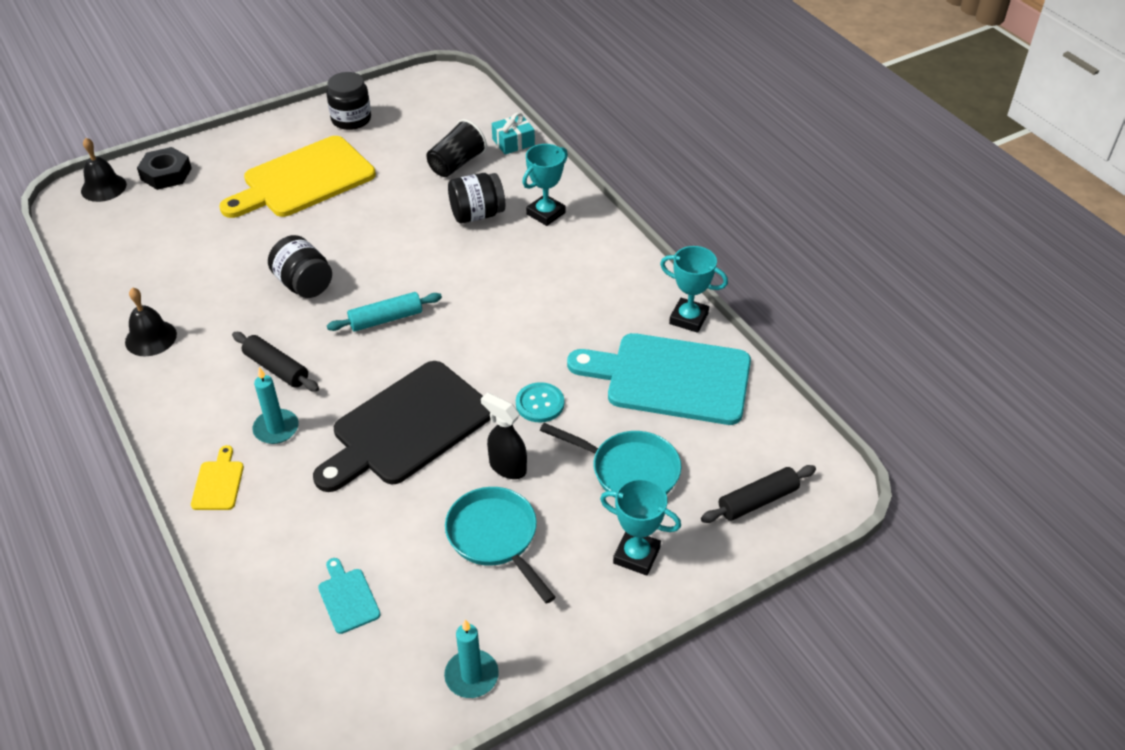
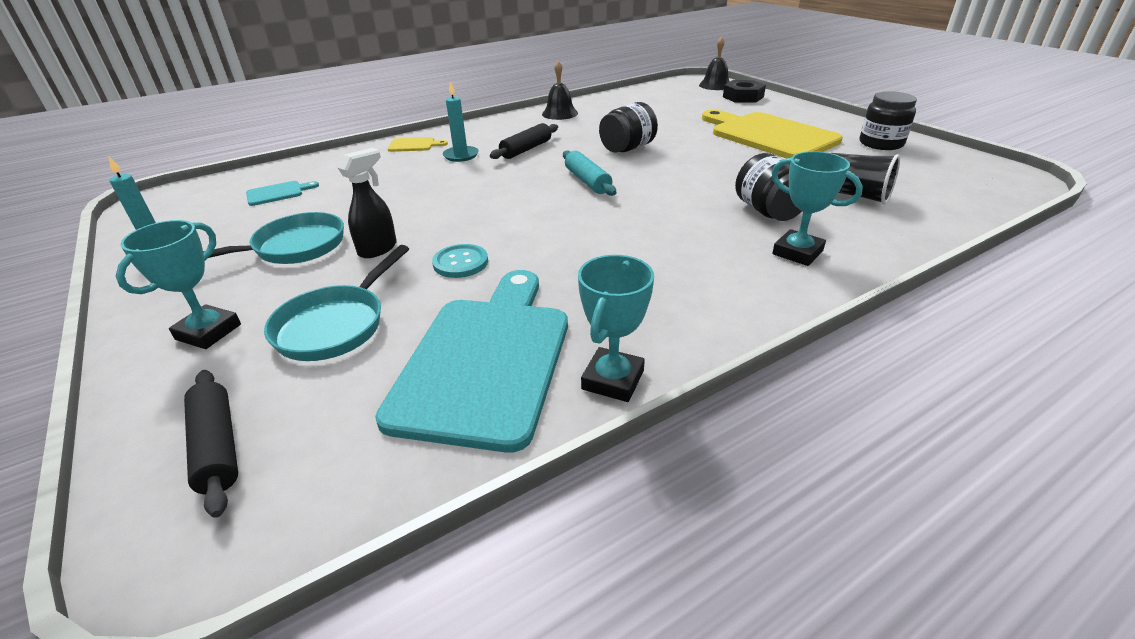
camera: 90 degrees right, 10 degrees down
black cutting board [313,361,491,492] -> none
turquoise gift [492,112,535,155] -> none

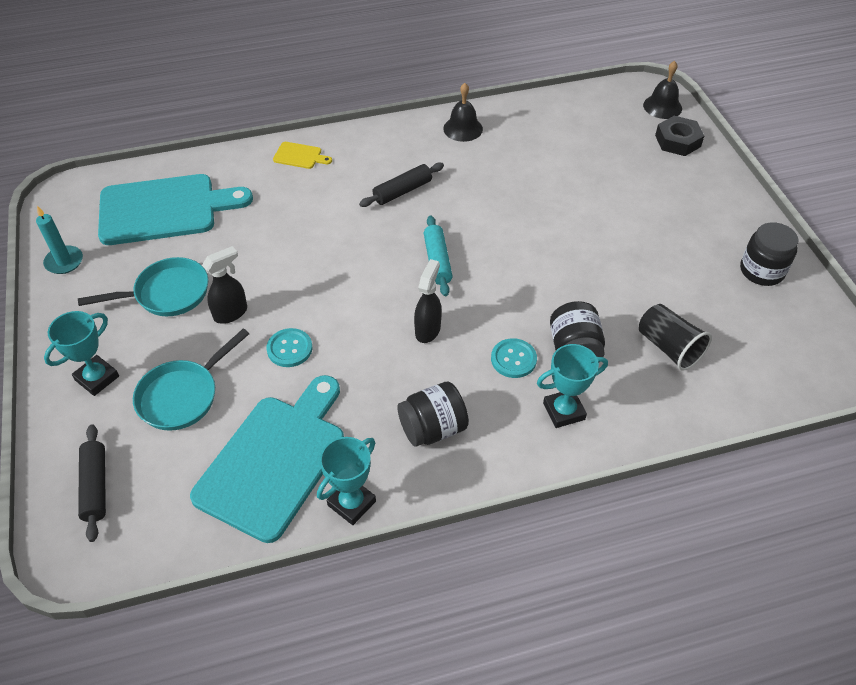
camera: 15 degrees right, 15 degrees up
turquoise cutting board [246,181,319,206] -> turquoise cutting board [98,174,253,245], size x2.46
turquoise candle [443,81,479,162] -> none
black jar [599,102,658,153] -> black jar moved to [397,382,469,447]
yellow cutting board [702,109,843,159] -> none
turquoise trophy [772,151,863,266] -> turquoise trophy turned 75 degrees counterclockwise [537,344,608,428]
none -> black spray bottle [414,259,442,343]
none -> turquoise button [491,338,537,378]

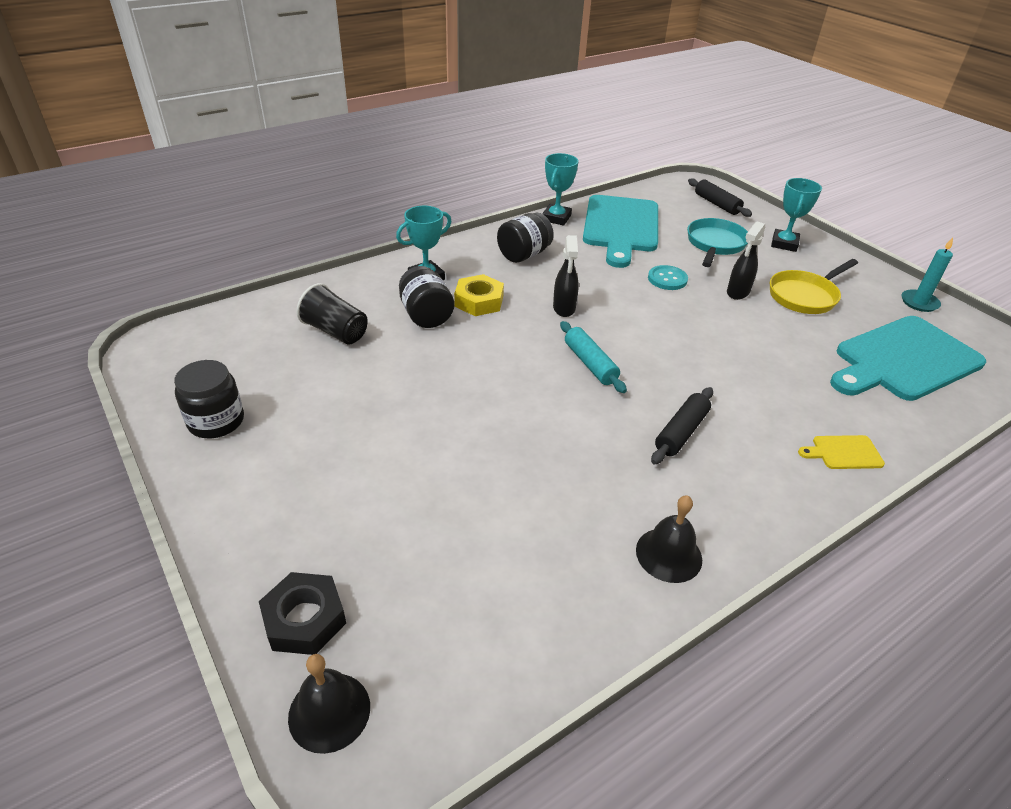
camera: 160 degrees right, 10 degrees down
turquoise pan [78,257,208,316] -> yellow pan [770,259,858,314]
turquoise button [491,338,537,378] -> yellow nut [454,274,504,316]

